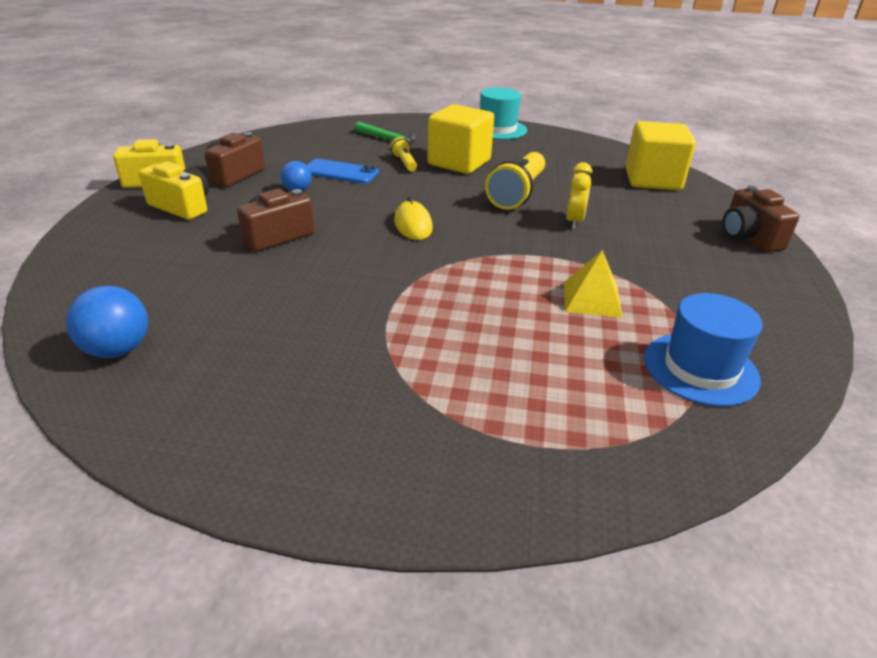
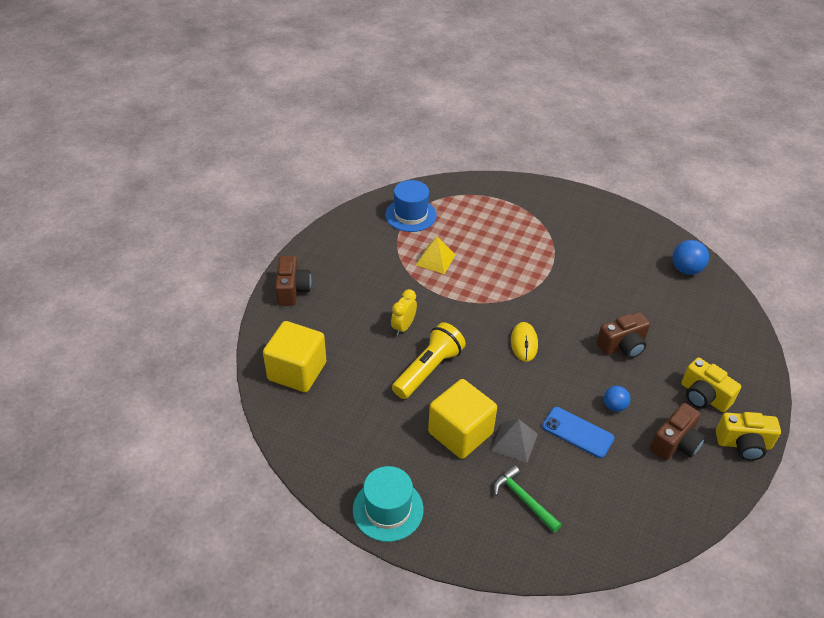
camera: 165 degrees left, 10 degrees up
yellow flashlight [390,137,417,171] -> grey pyramid [491,419,538,463]

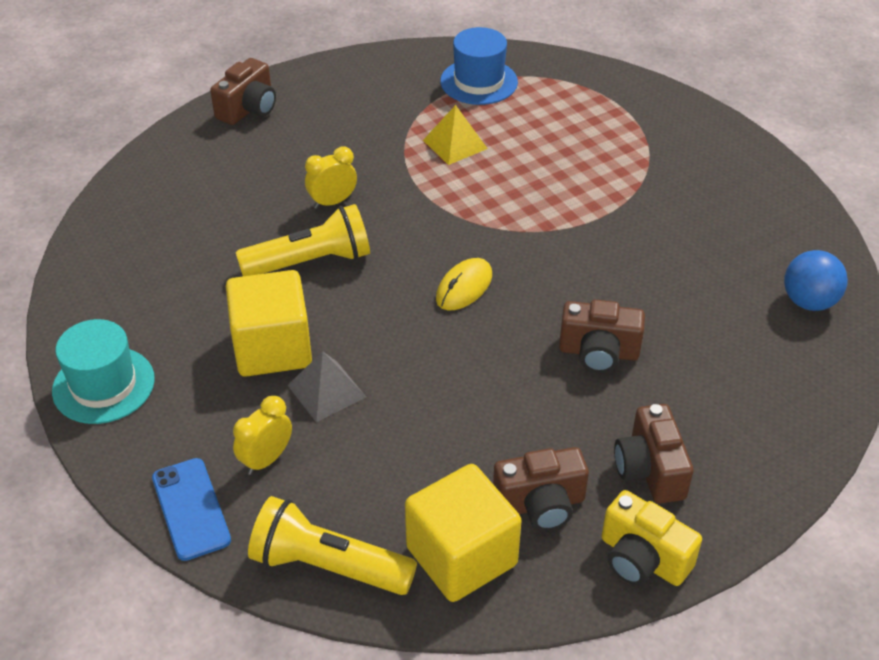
camera: 35 degrees right, 0 degrees up
yellow cube [263,321,326,392] -> yellow cube moved to [405,464,522,602]
green hammer [494,465,562,533] -> yellow clock [233,396,292,475]
blue phone [542,407,615,458] -> blue phone moved to [152,458,231,561]
blue ball [604,386,630,412] -> none
yellow camera [681,358,741,412] -> brown camera [614,404,694,504]
none -> yellow flashlight [248,496,417,595]

